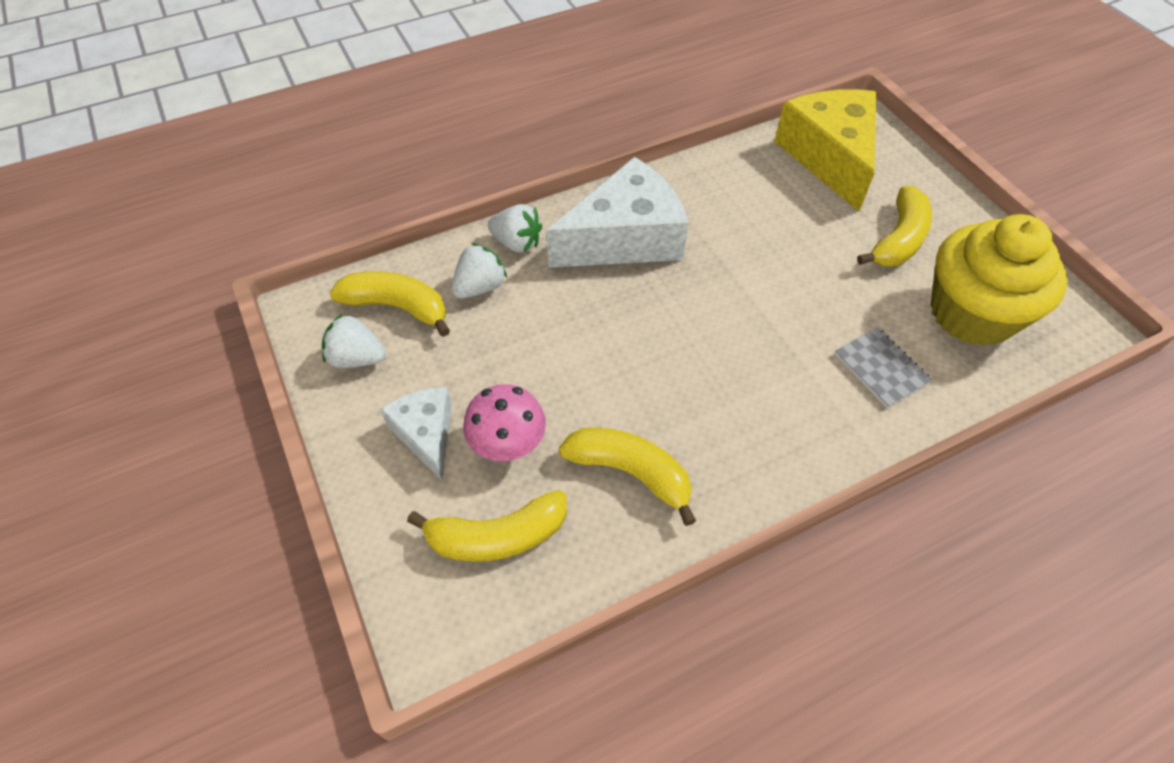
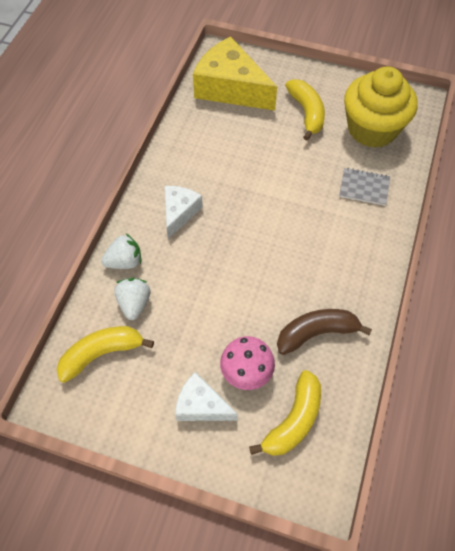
camera: 45 degrees left, 5 degrees up
white strawberry [322,313,386,368] -> none
white cheese [546,157,689,268] -> white cheese [164,186,203,239], size x0.55
yellow banana [559,428,696,526] -> brown banana [277,309,372,355]

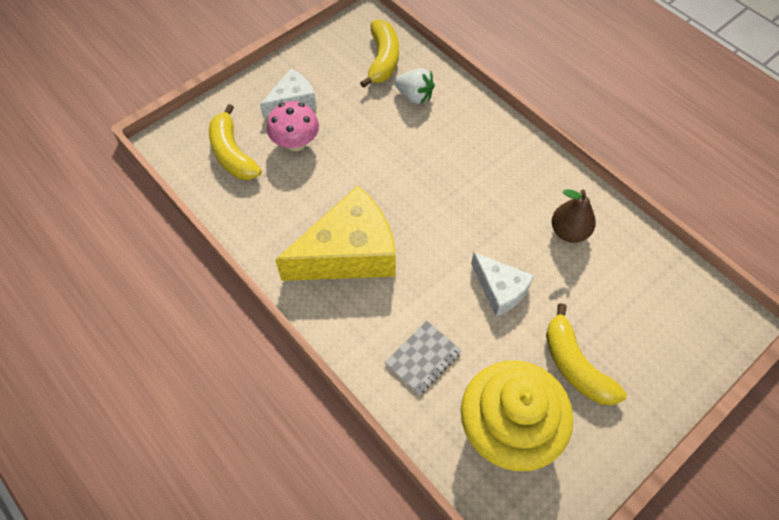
camera: 120 degrees right, 0 degrees up
white strawberry [101,234,141,269] -> none
white cheese [164,186,203,239] -> white cheese moved to [471,252,534,317]
yellow cheese [193,36,277,111] -> yellow cheese moved to [275,185,396,281]
brown banana [277,309,372,355] -> none
yellow banana [285,79,325,141] -> yellow banana turned 45 degrees clockwise [546,303,627,405]
none -> brown pear [552,189,596,243]

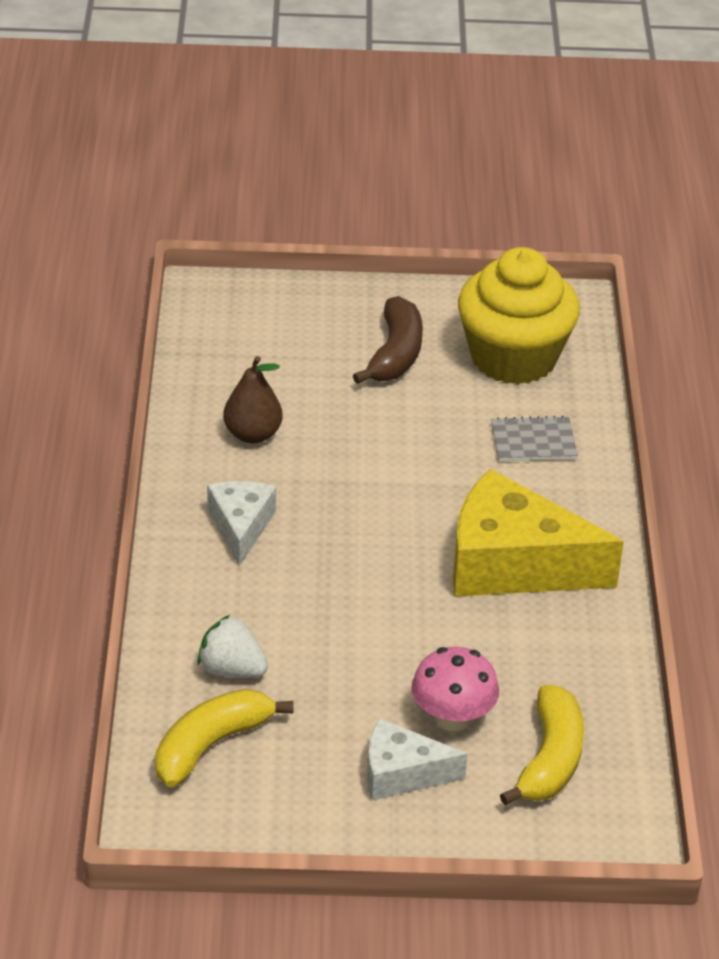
camera: 140 degrees left, 20 degrees down
white strawberry [395,68,435,104] -> white strawberry turned 45 degrees counterclockwise [197,615,268,678]
white cheese [471,252,534,317] -> white cheese moved to [207,481,276,566]
yellow banana [546,303,627,405] -> brown banana [353,296,423,384]

